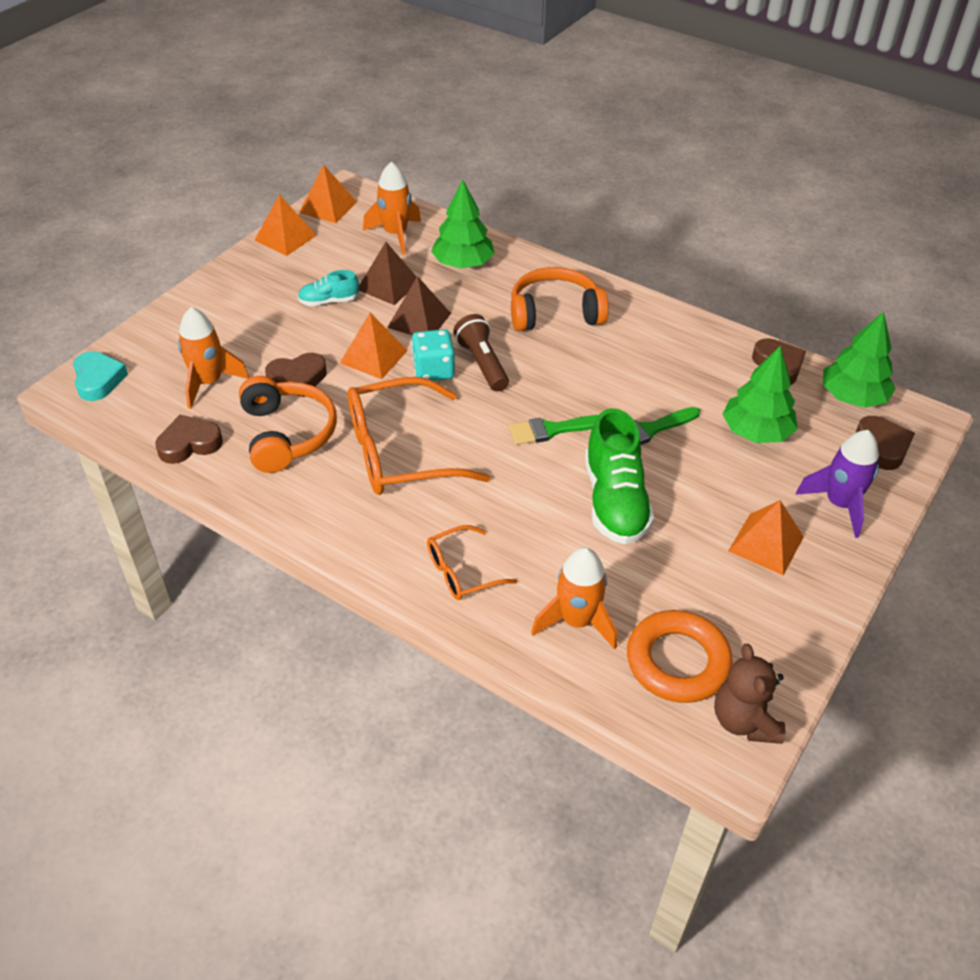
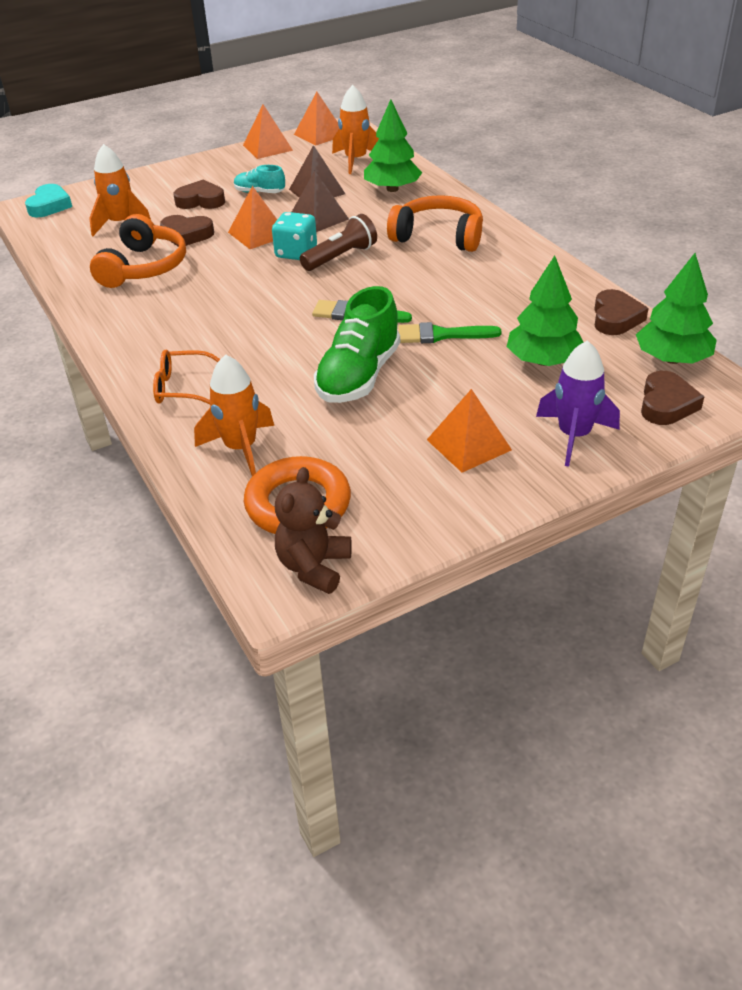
camera: 30 degrees right, 5 degrees down
brown heart [156,415,223,464] -> brown heart moved to [173,180,225,209]
orange glasses [348,377,491,495] -> none
brown flashlight [453,314,509,391] -> brown flashlight turned 45 degrees clockwise [300,214,377,271]

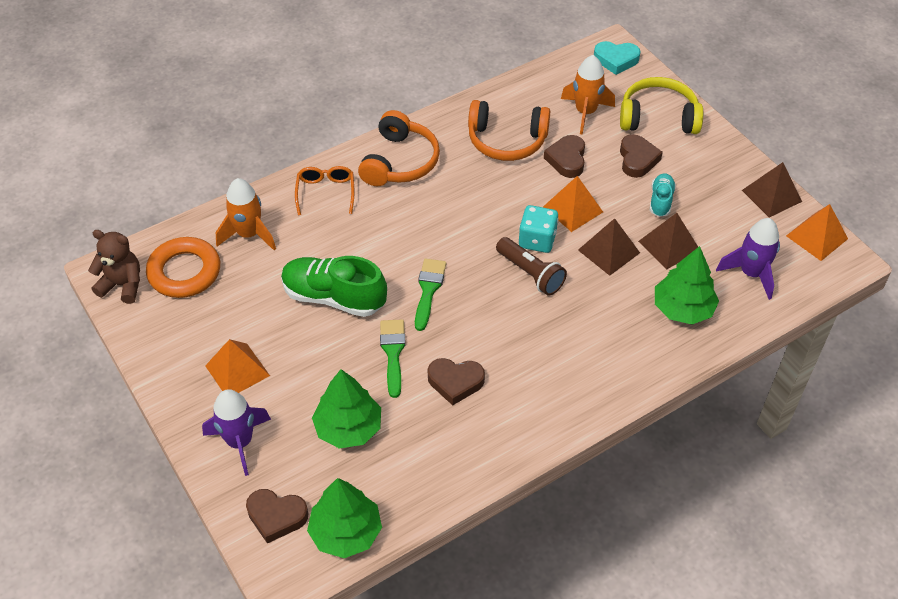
camera: 85 degrees right, 10 degrees up
orange pyramid [243,104,293,159] -> brown pyramid [742,162,802,217]
orange rocket [332,85,379,174] -> purple rocket [716,218,780,300]
orange headphones [387,195,483,252] -> orange headphones moved to [358,110,440,186]
brown heart [594,289,649,335] -> brown heart moved to [428,358,485,405]
none -> yellow headphones [620,77,703,134]

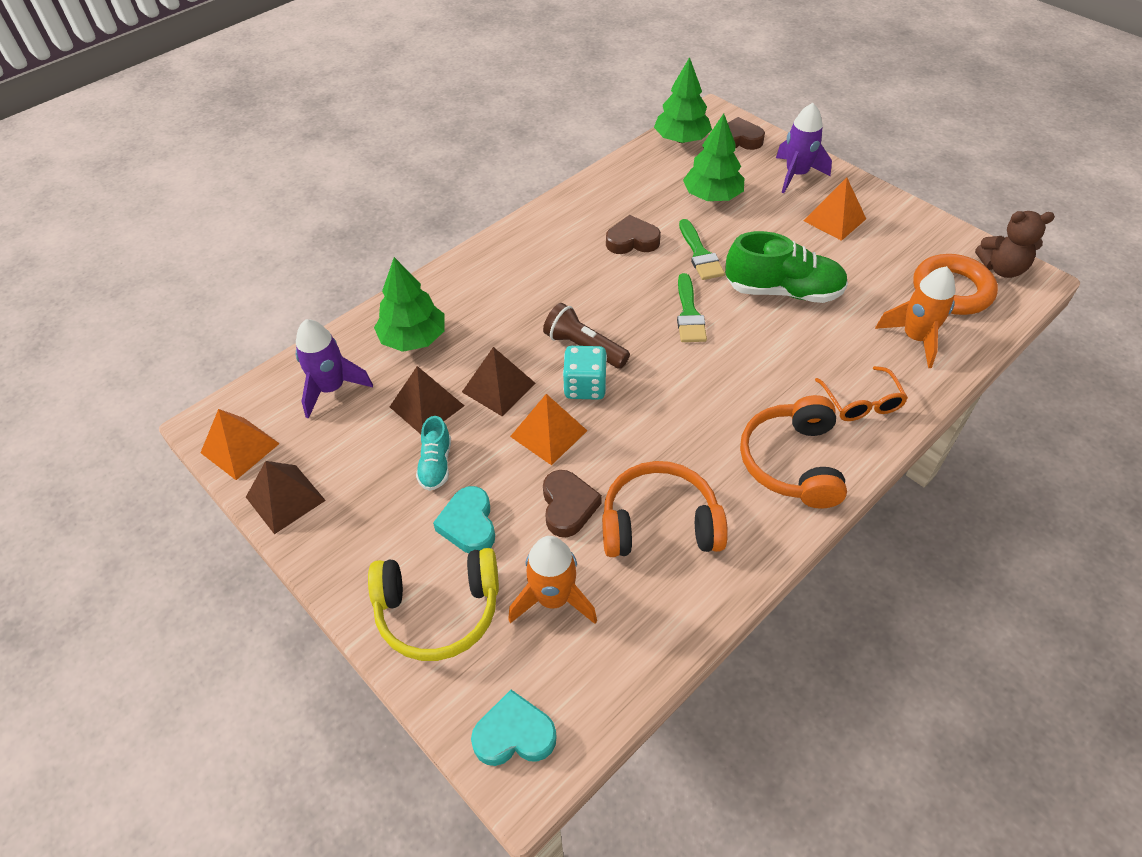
camera: 170 degrees right, 0 degrees up
brown heart [620,134,663,178] -> turquoise heart [433,486,495,553]

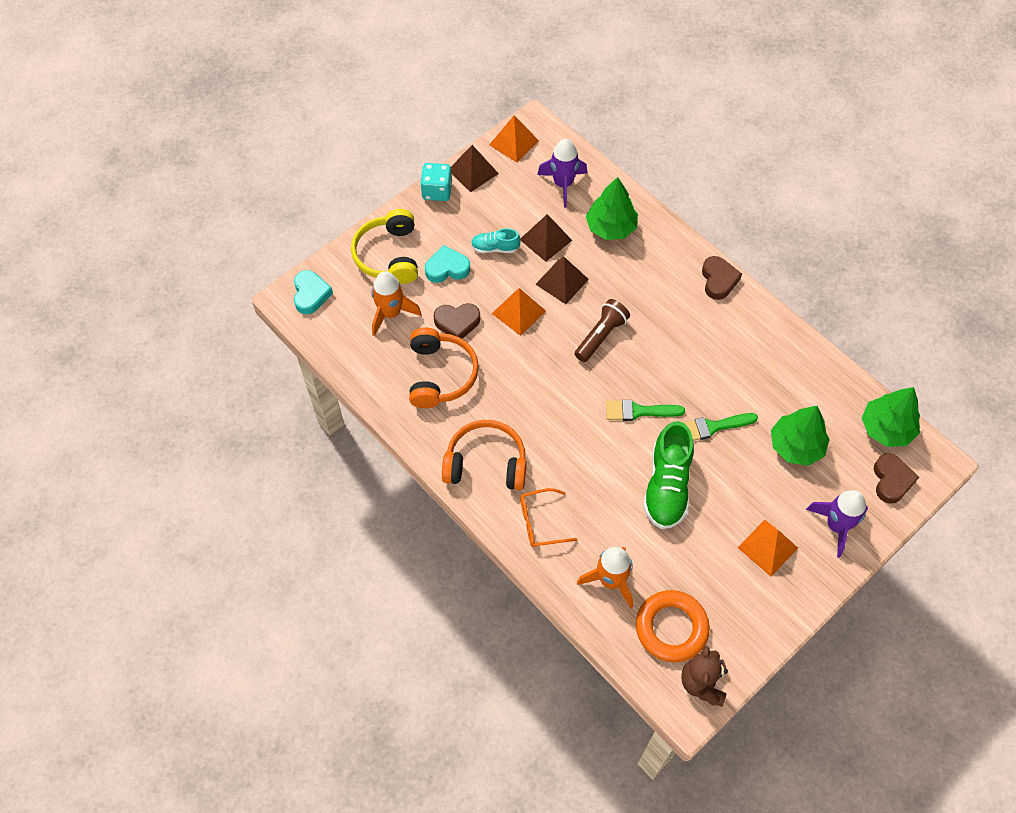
camera: 90 degrees right, 10 degrees up
turquoise dice [563,346,607,400] -> turquoise dice moved to [420,163,452,201]
brown heart [606,215,661,254] -> brown heart moved to [702,256,742,300]

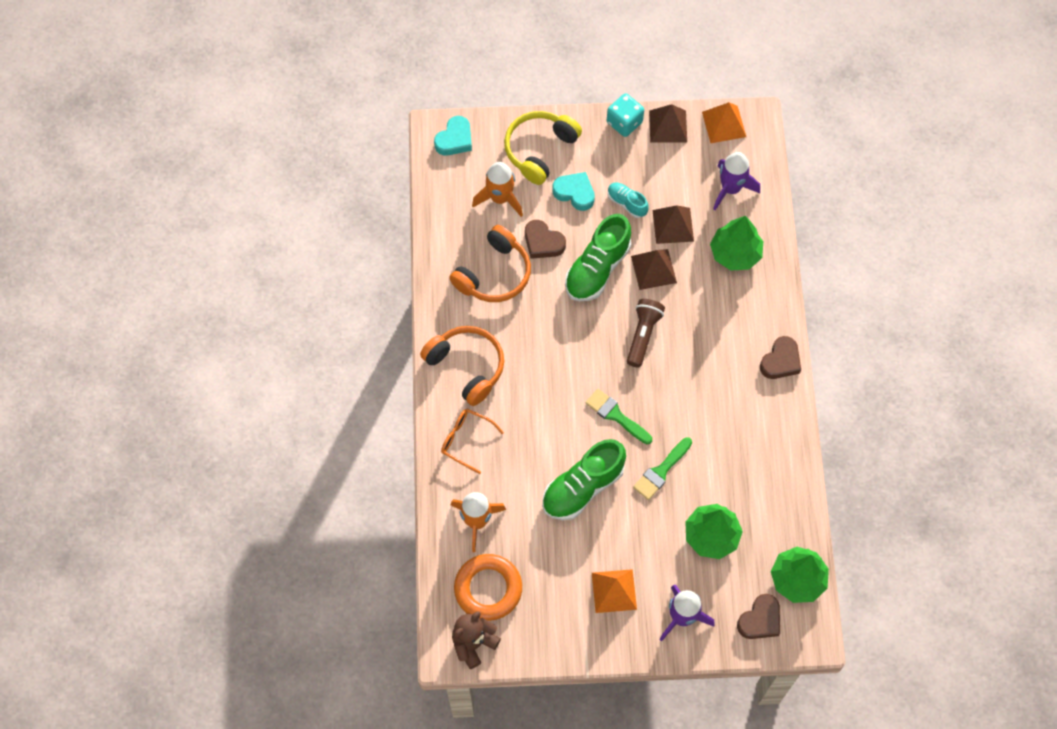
camera: 40 degrees right, 5 degrees up
orange pyramid [492,288,546,336] -> green shoe [565,214,631,301]
brown flashlight [575,299,630,362] -> brown flashlight turned 60 degrees counterclockwise [627,299,665,367]
green brush [683,413,758,441] -> green brush turned 75 degrees counterclockwise [633,437,692,500]

